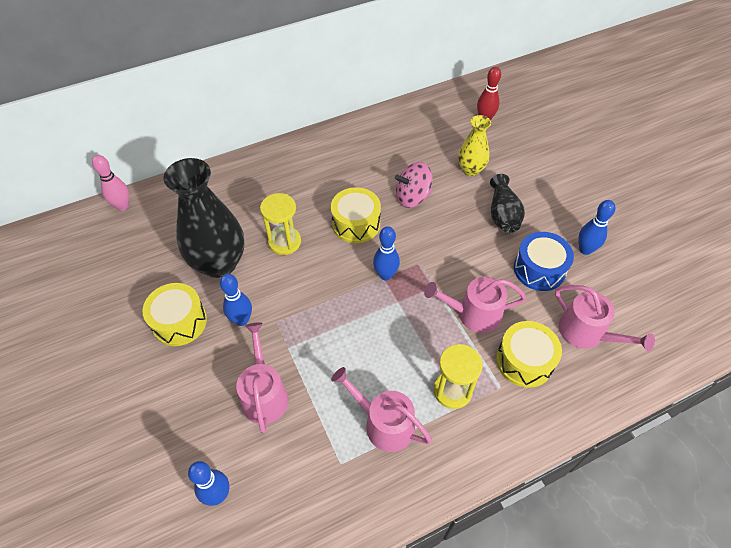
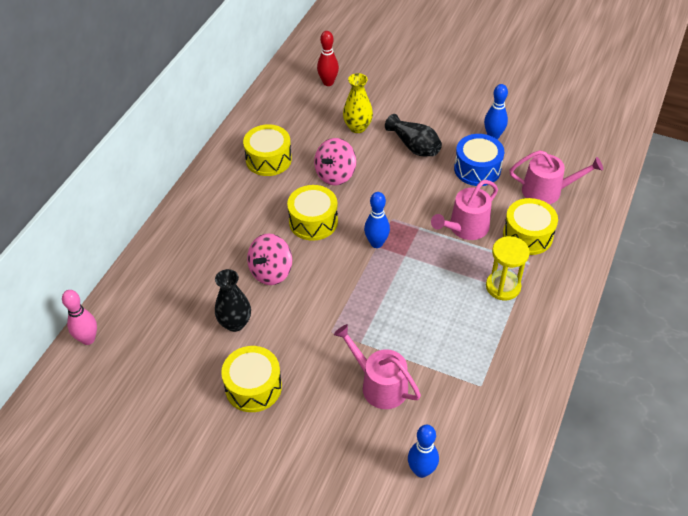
camera: 40 degrees left, 5 degrees down
black vase [163,158,245,278] -> black vase [215,269,251,332], size x0.55
blue bowling pin [220,274,252,326] -> none
yellow hourglass [260,193,301,255] -> pink spinning top [247,233,292,285]
pink watering can [331,367,432,452] -> none
none -> yellow drum [243,124,292,176]

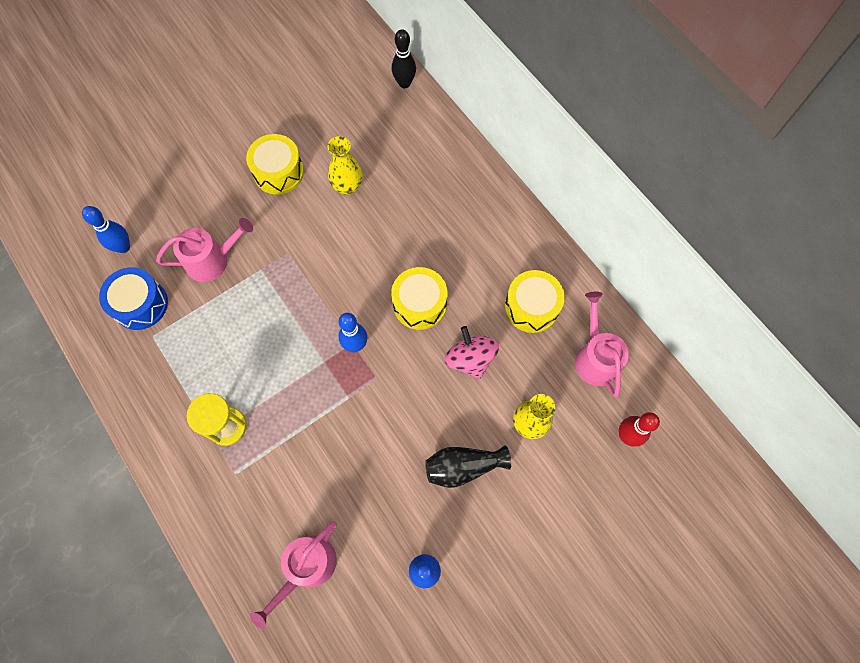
camera: 120 degrees right, 20 degrees up
pink bowling pin [62,290,97,345] -> black bowling pin [392,29,416,88]
black vase [215,269,251,332] -> yellow vase [327,136,363,195]
pink spinning top [247,233,292,285] -> none
pink watering can [431,180,498,240] -> pink watering can moved to [575,292,629,397]
blue drum [454,134,504,186] -> blue drum moved to [99,267,168,330]
yellow drum [503,198,558,255] -> none

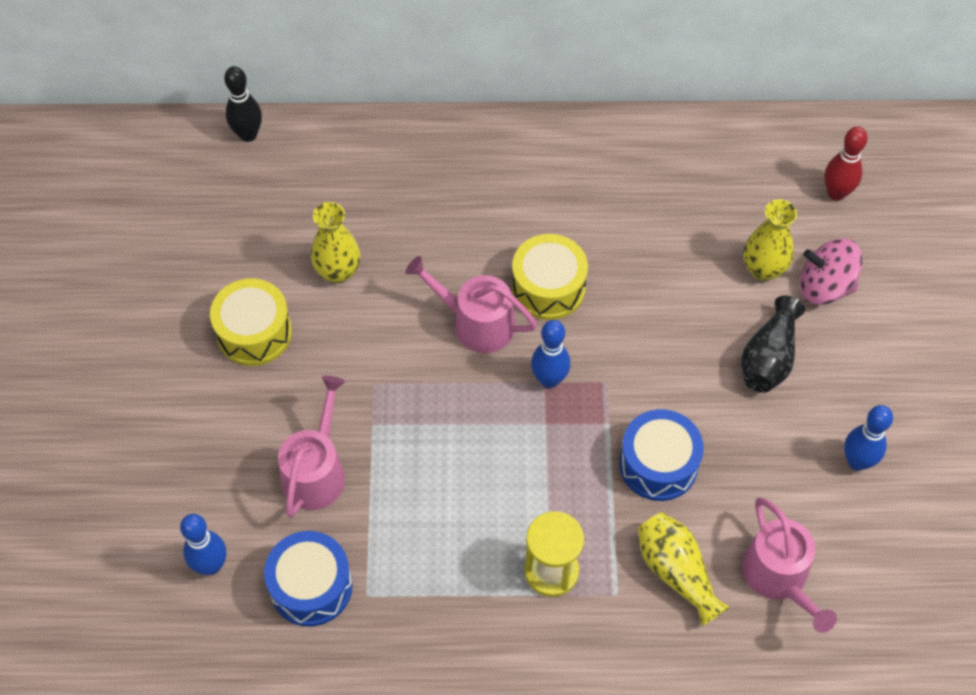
camera: 55 degrees left, 10 degrees down
pink spinning top [444,326,499,379] -> pink spinning top moved to [800,239,863,305]
yellow drum [505,270,565,333] -> none
pink watering can [575,292,629,397] -> pink watering can moved to [405,256,537,353]
none -> blue drum [619,409,704,501]
none -> yellow vase [638,512,730,626]

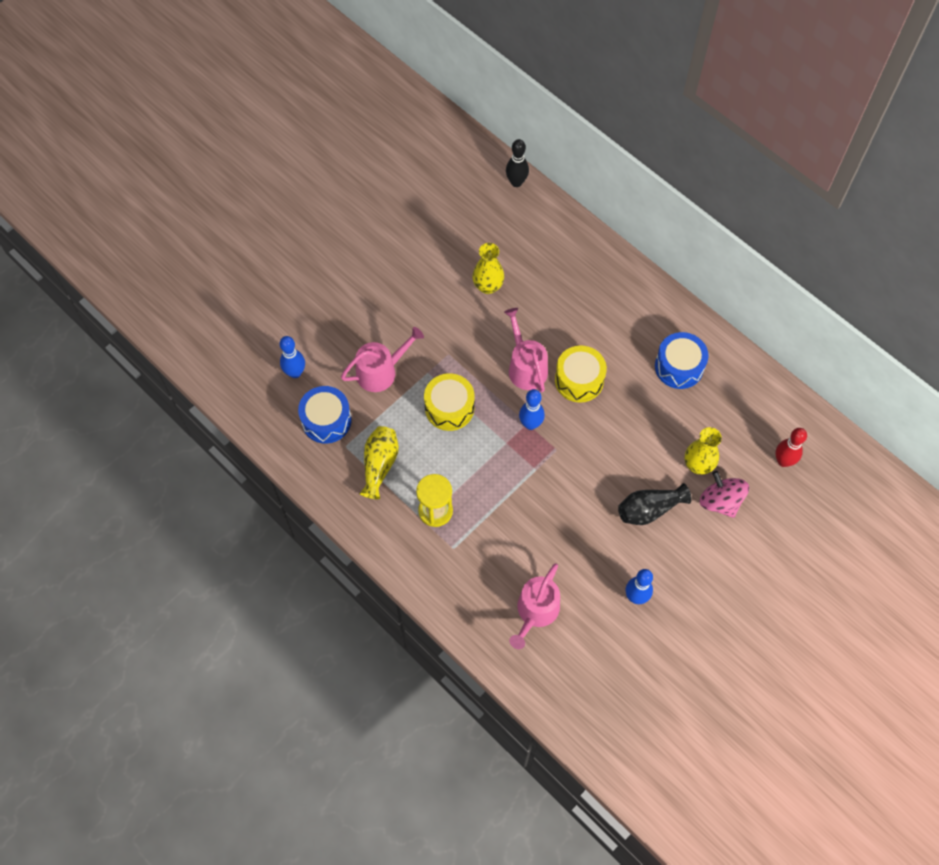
camera: 45 degrees right, 5 degrees up
yellow drum [210,278,292,366] -> yellow drum moved to [424,373,475,431]
blue drum [619,409,704,501] -> blue drum moved to [655,332,709,389]
yellow vase [638,512,730,626] -> yellow vase moved to [360,426,399,499]

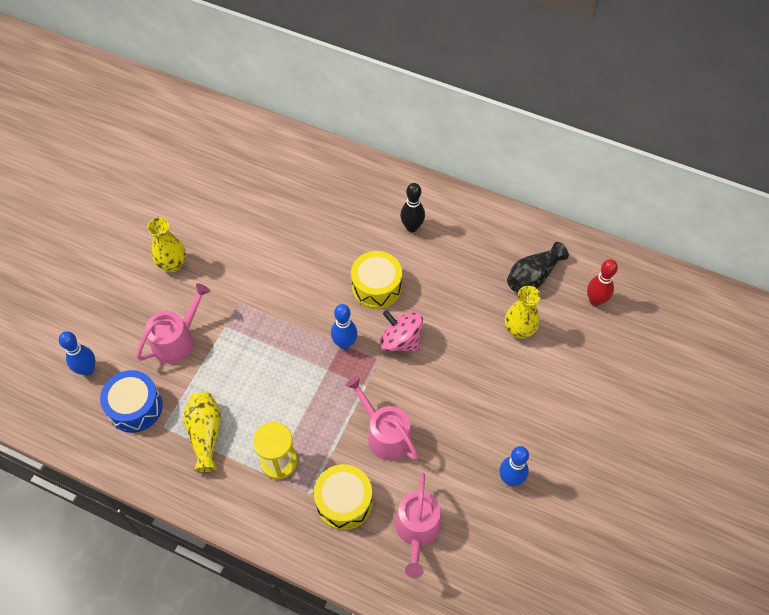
camera: 20 degrees left, 5 degrees down
yellow drum [424,373,475,431] -> yellow drum moved to [314,464,373,530]
yellow vase [472,243,504,294] -> yellow vase moved to [147,218,186,272]
pink watering can [504,308,548,392] -> pink watering can moved to [346,376,419,461]
black bowling pin [506,139,529,187] -> black bowling pin moved to [400,183,425,232]
black vase [618,483,692,525] -> black vase moved to [507,242,569,292]
blue drum [655,332,709,389] -> none
pink spinning top [700,471,749,518] -> pink spinning top moved to [380,310,423,352]

